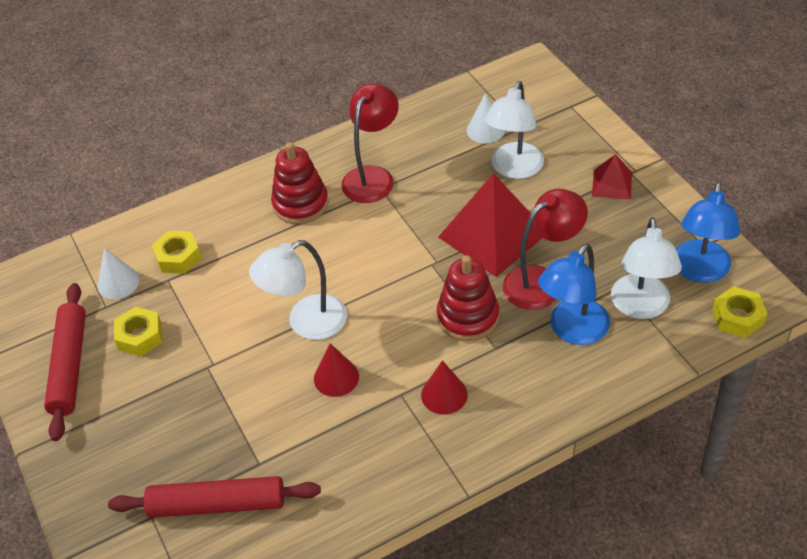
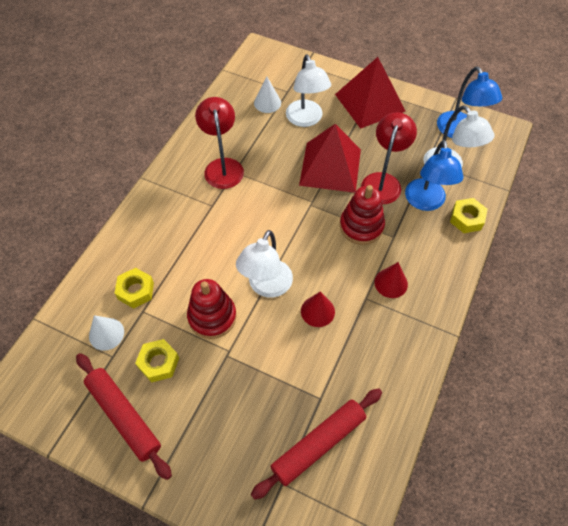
camera: 40 degrees left, 10 degrees up
red stacking toy [271,142,328,224] -> red stacking toy moved to [187,279,237,339]
red pyramid [592,154,632,200] -> red pyramid [335,57,406,129], size x2.00
yellow nut [712,286,767,338] -> yellow nut moved to [450,198,488,233]

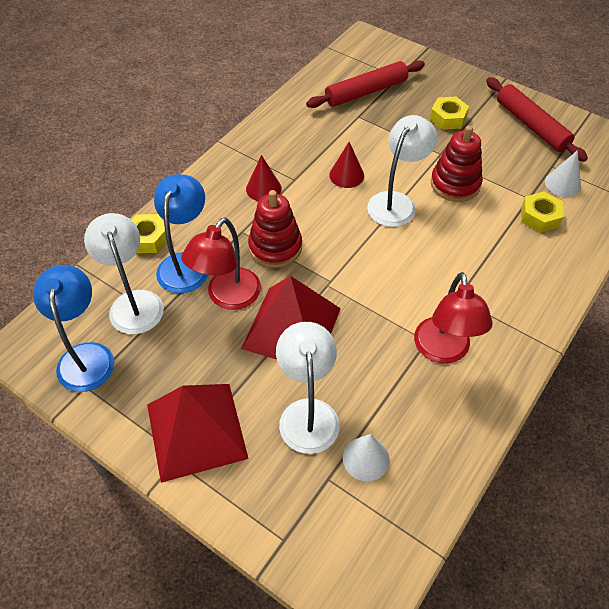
camera: 170 degrees left, 5 degrees down
yellow nut [135,339,179,383] -> yellow nut moved to [430,97,469,130]

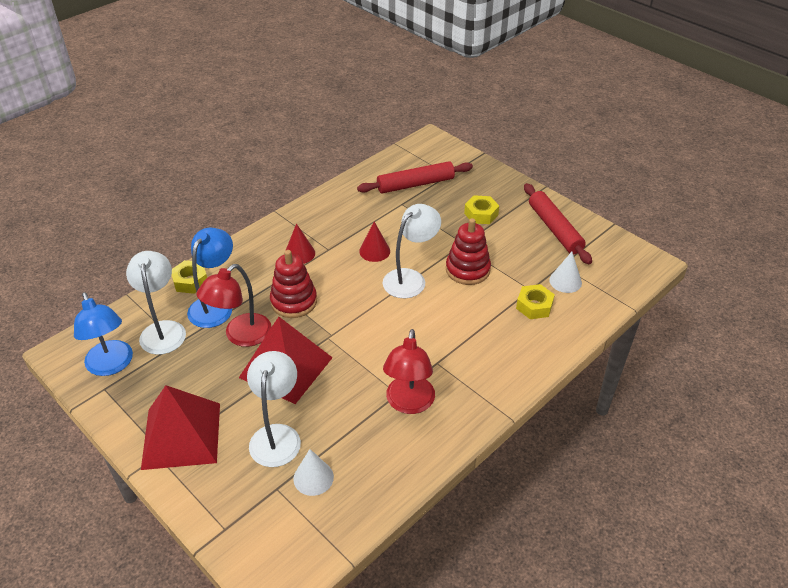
camera: 10 degrees right, 10 degrees down
blue lamp [33,265,114,392] -> blue lamp turned 150 degrees clockwise [74,292,133,376]

